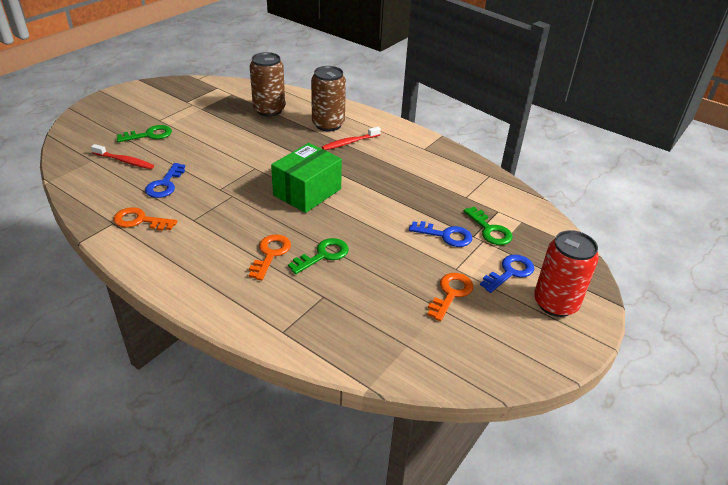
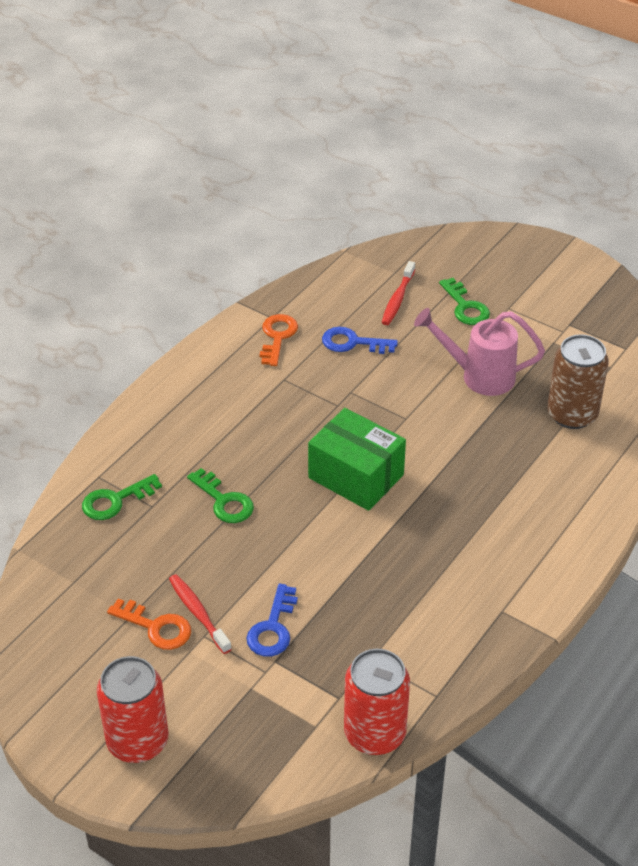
camera: 90 degrees right, 5 degrees up
orange key [249,234,291,280] -> none
brown can [311,66,346,131] -> none
red toothbrush [322,127,381,150] -> red toothbrush moved to [169,574,232,654]
green key [464,207,513,245] -> green key moved to [82,474,162,520]
blue key [480,255,534,293] -> none
none -> red can [344,649,410,755]
none -> pink watering can [414,308,545,396]

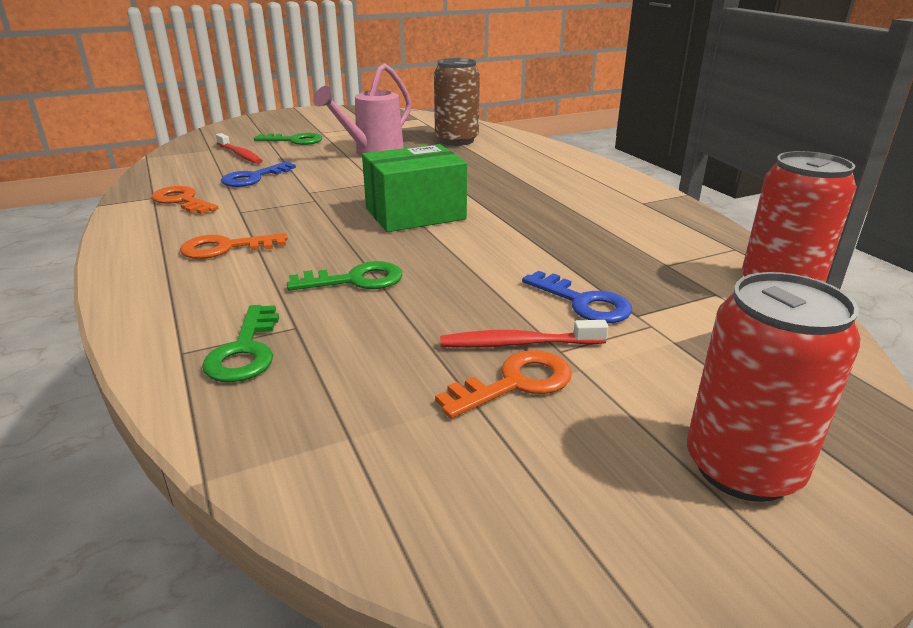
camera: 60 degrees left, 15 degrees down
none -> orange key [180,233,288,259]

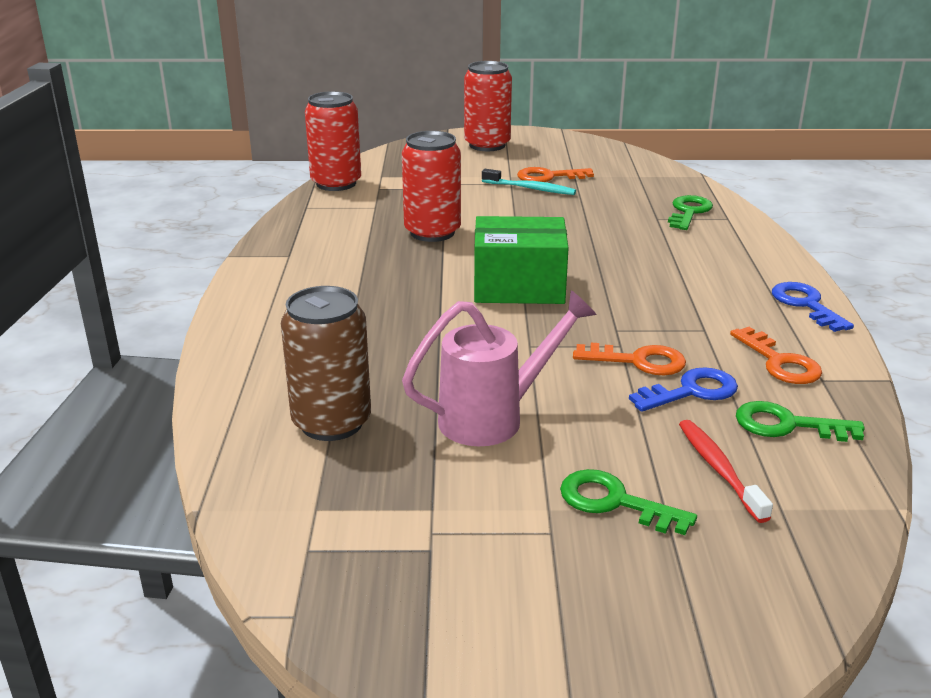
camera: 155 degrees left, 0 degrees up
orange key [180,233,288,259] -> orange key moved to [573,343,686,375]
green key [287,261,403,291] -> green key moved to [736,401,865,442]
red toothbrush [440,320,609,348] -> turquoise toothbrush [482,169,576,195]
blue key [522,271,632,323] -> blue key moved to [772,282,854,332]
none -> red can [402,131,461,242]

